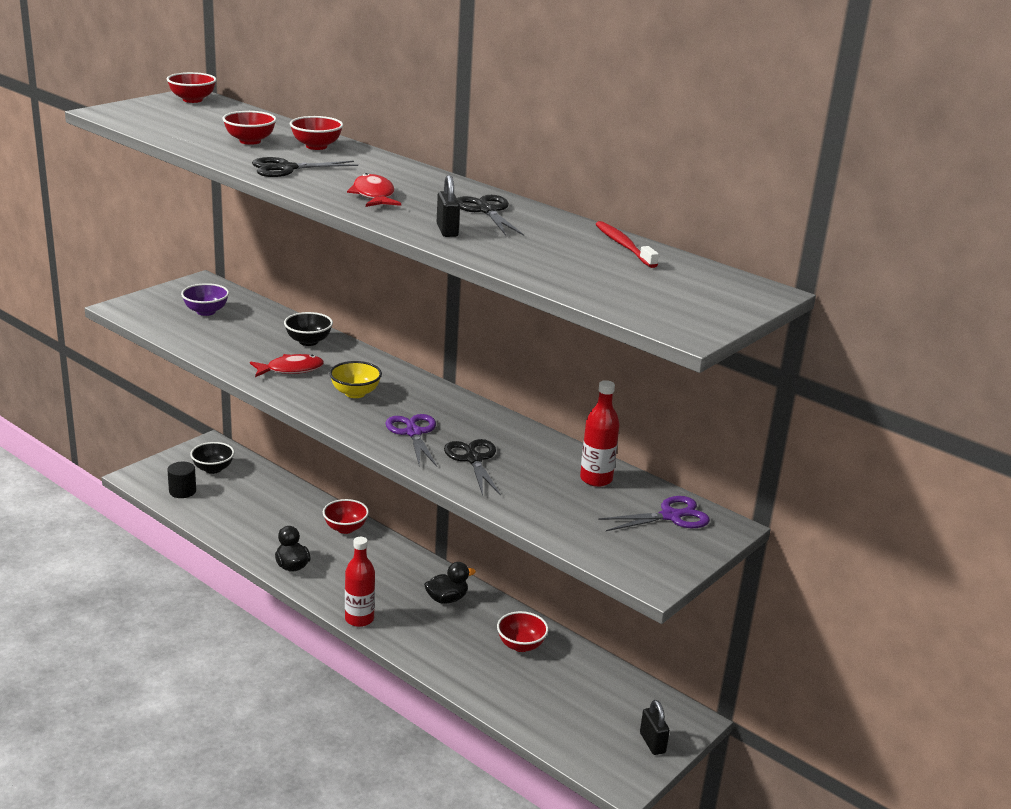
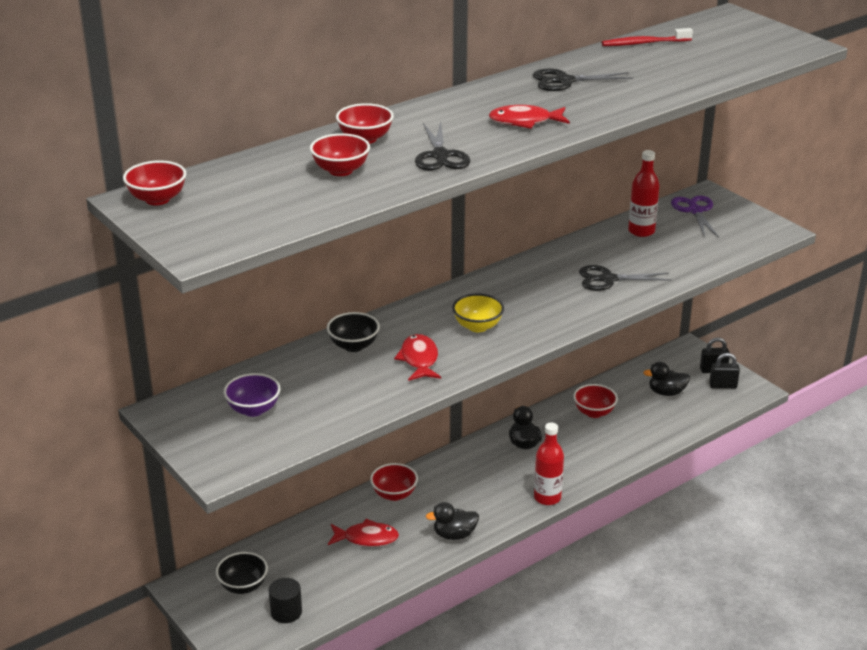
camera: 75 degrees left, 5 degrees up
purple scissors [385,414,437,467] -> none
black padlock [437,175,460,237] -> black padlock moved to [709,353,740,389]
none -> red fish [328,519,399,547]
none -> black duck [643,362,690,396]

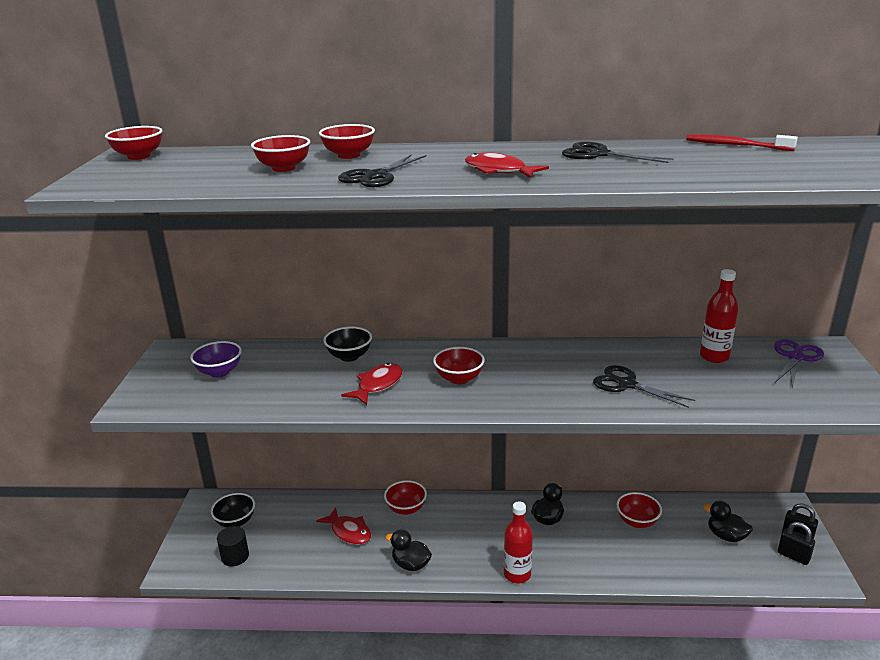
camera: 40 degrees right, 5 degrees down
yellow bowl [452,294,504,332] -> red bowl [433,347,485,384]

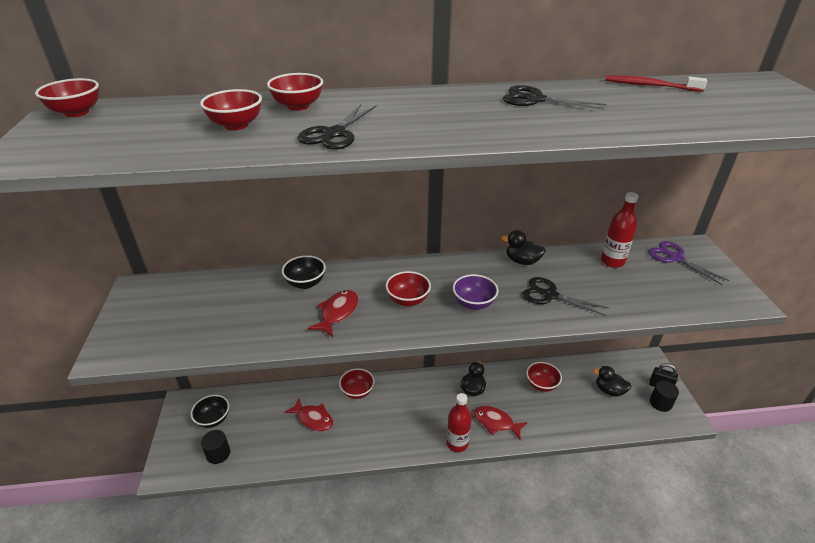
camera: 10 degrees left, 10 degrees up
purple bowl [190,341,242,378] -> purple bowl moved to [453,274,499,310]
black duck [385,529,432,571] -> black duck moved to [501,230,546,265]
red fish [465,153,549,178] -> red fish moved to [474,406,528,440]
purple scissors [774,339,824,388] -> purple scissors turned 60 degrees counterclockwise [648,241,729,285]
black padlock [778,522,815,565] -> black cylinder [650,381,679,412]

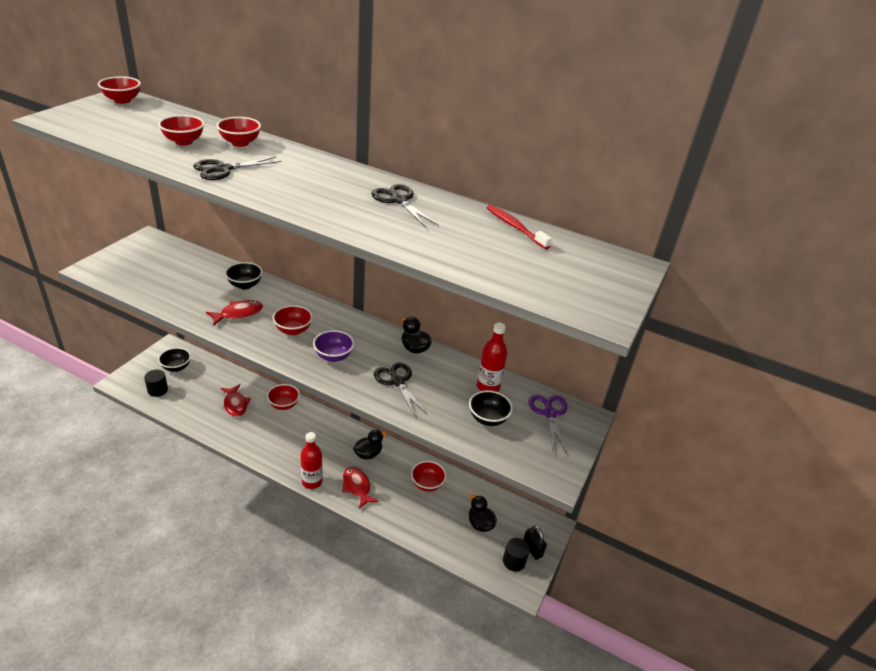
camera: 30 degrees right, 0 degrees up
none -> black bowl [469,390,513,426]

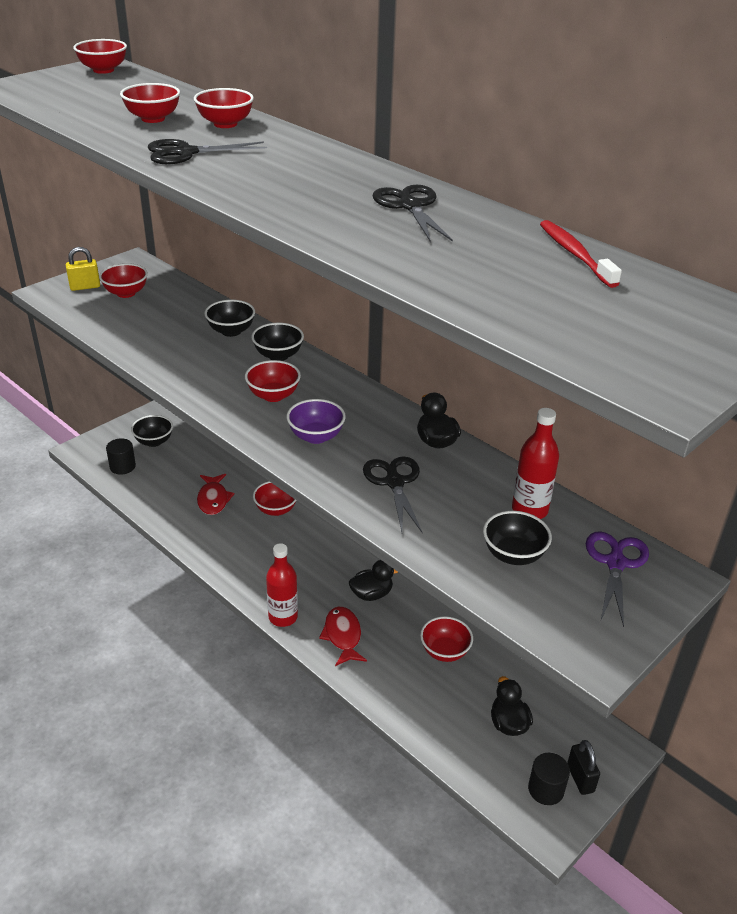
camera: 20 degrees right, 0 degrees up
red fish [206,300,263,326] -> none
none -> yellow padlock [66,247,100,291]
none -> red bowl [99,263,148,298]
none -> black bowl [251,322,304,361]

